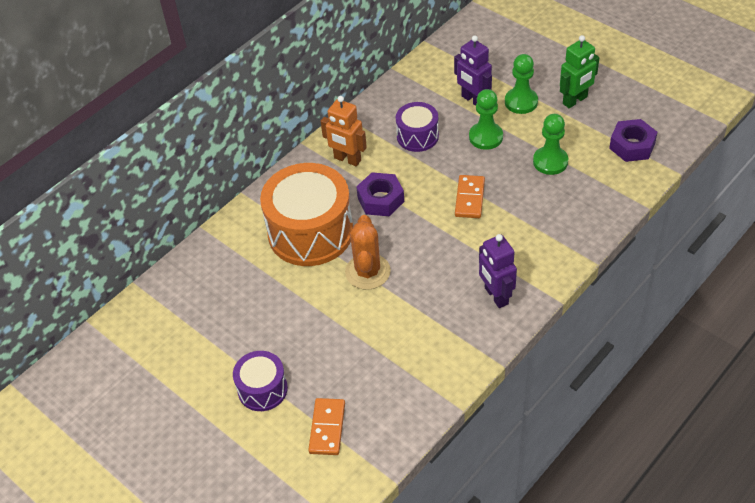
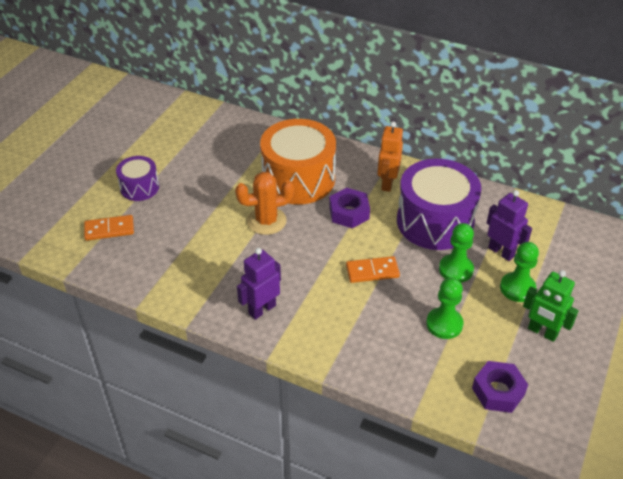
camera: 70 degrees right, 5 degrees down
purple drum [396,102,439,152] -> purple drum [397,159,481,250], size x1.91
purple robot [454,35,492,106] -> purple robot turned 105 degrees clockwise [487,190,532,261]

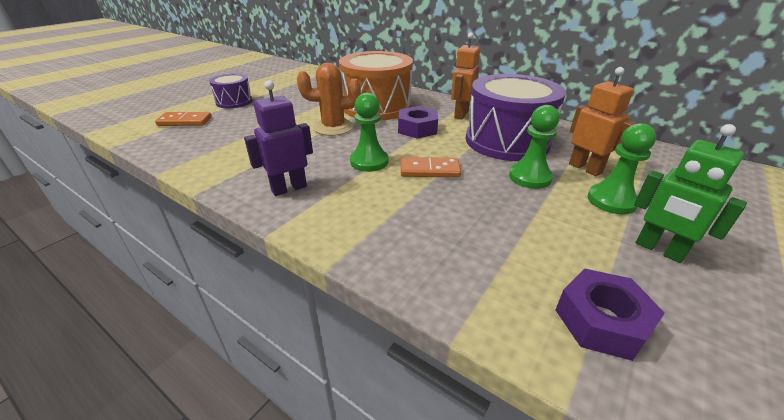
camera: 10 degrees right, 10 degrees down
green pawn [426,278,463,339] -> green pawn moved to [350,93,388,172]
purple robot [487,190,532,261] -> orange robot [569,67,636,176]

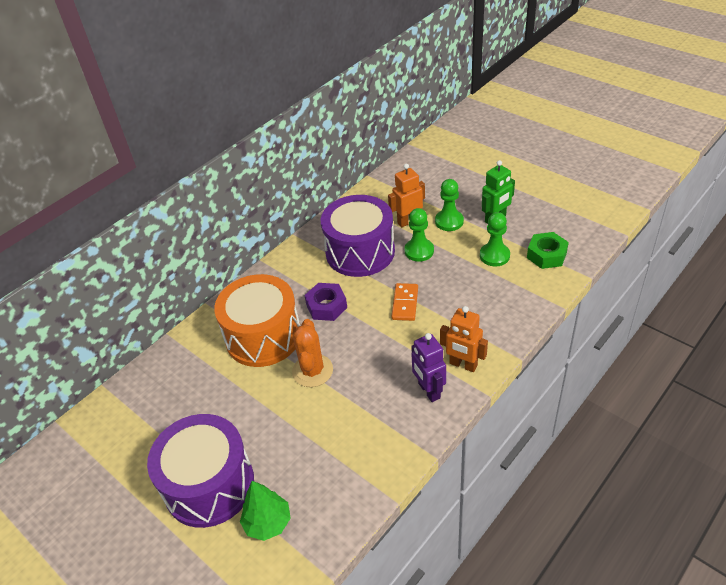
camera: 80 degrees left, 10 degrees up
orange domino [155,112,212,126] -> green tree [240,481,291,541]
purple drum [209,73,253,108] -> purple drum [147,414,254,528], size x1.91
green pawn [350,93,388,172] -> green pawn moved to [480,212,510,266]
orange robot [451,32,480,119] -> orange robot moved to [440,306,488,372]
purple nut [555,269,665,361] -> green nut [527,232,569,269]

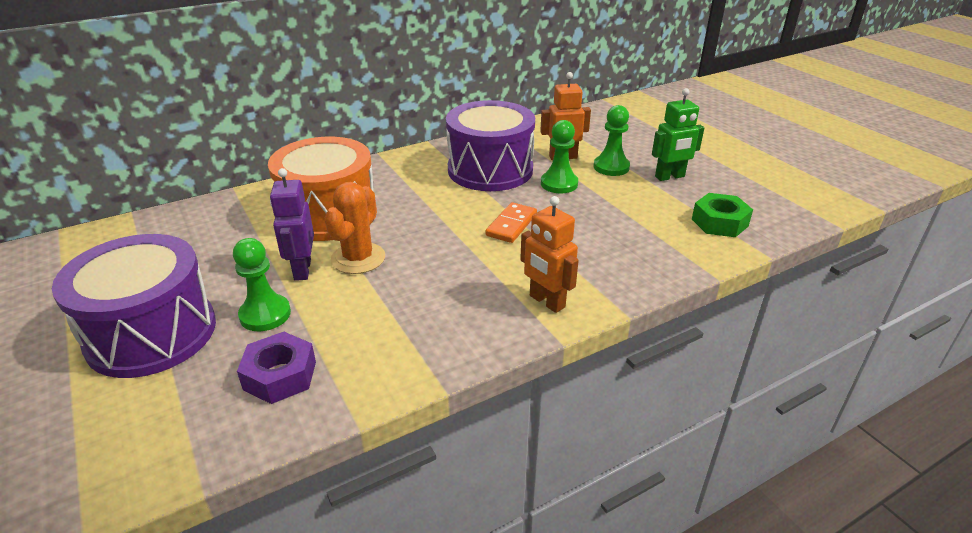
camera: 15 degrees right, 10 degrees down
green tree [240,481,291,541] -> none
purple nut [304,283,347,321] -> purple nut moved to [237,332,316,404]
purple robot [411,333,446,402] -> purple robot moved to [270,168,314,281]
green pawn [480,212,510,266] -> green pawn moved to [233,238,291,331]

